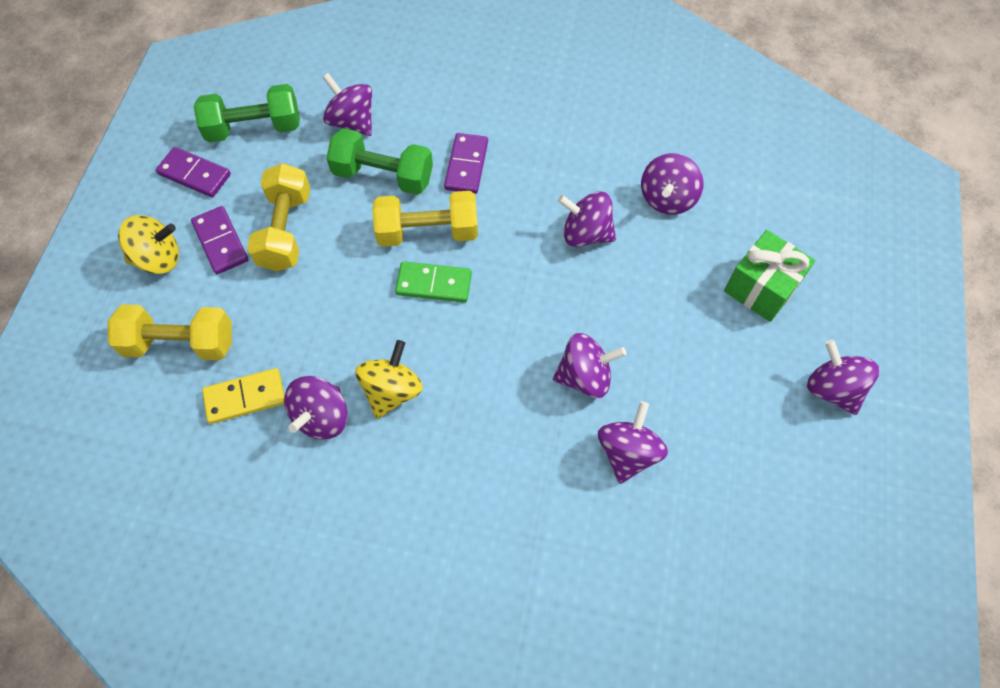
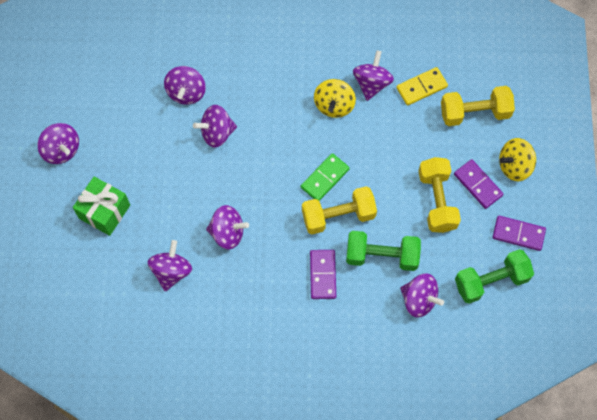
camera: 170 degrees right, 5 degrees up
green domino [395,261,472,303] -> green domino turned 45 degrees counterclockwise [301,153,350,201]

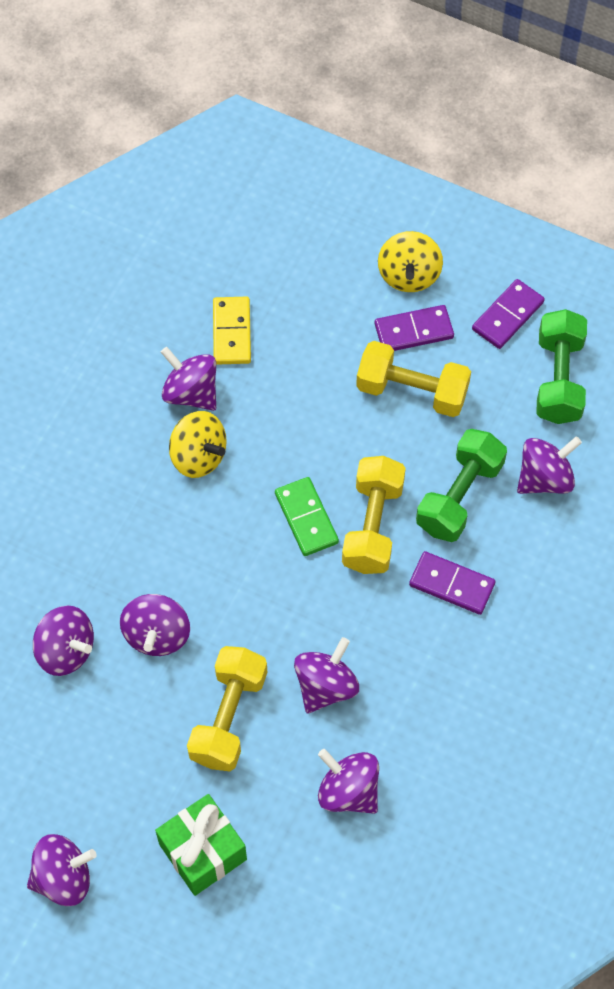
camera: 65 degrees left, 5 degrees down
yellow dumbbell [441,86,515,126] -> yellow dumbbell moved to [187,646,267,772]

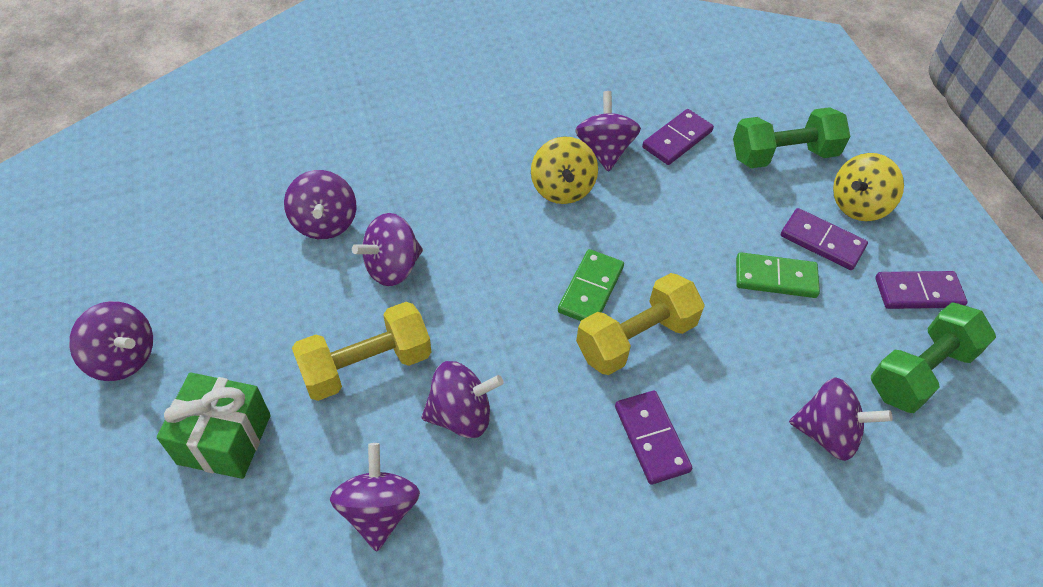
camera: 45 degrees right, 10 degrees down
yellow domino [213,297,251,365] -> purple domino [642,109,714,165]
yellow dumbbell [356,341,471,417] -> green domino [736,252,820,298]
green dumbbell [416,429,507,542] -> green dumbbell moved to [733,107,850,168]

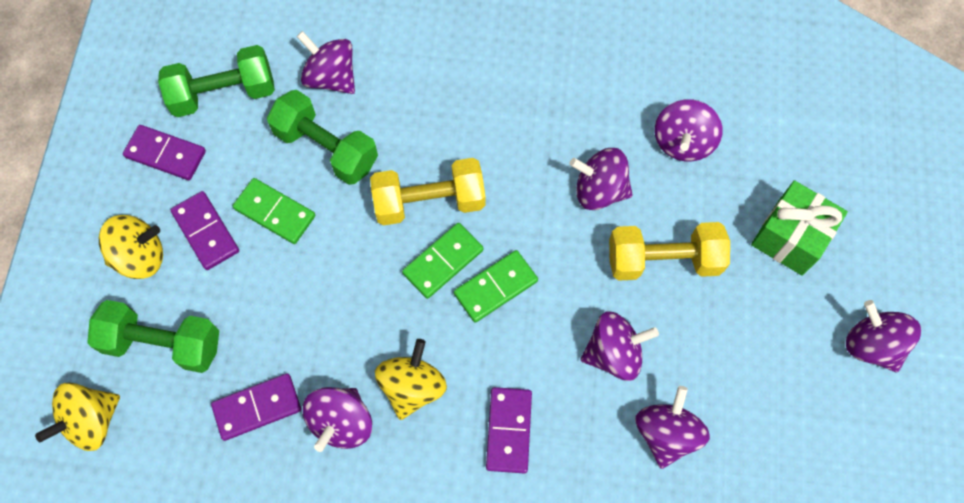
camera: 155 degrees left, 15 degrees up
purple domino [615,390,692,485] -> purple domino moved to [486,387,532,473]
none -> yellow spinning top [35,382,120,451]
none -> green dumbbell [267,90,378,185]
none -> green domino [454,250,538,323]

